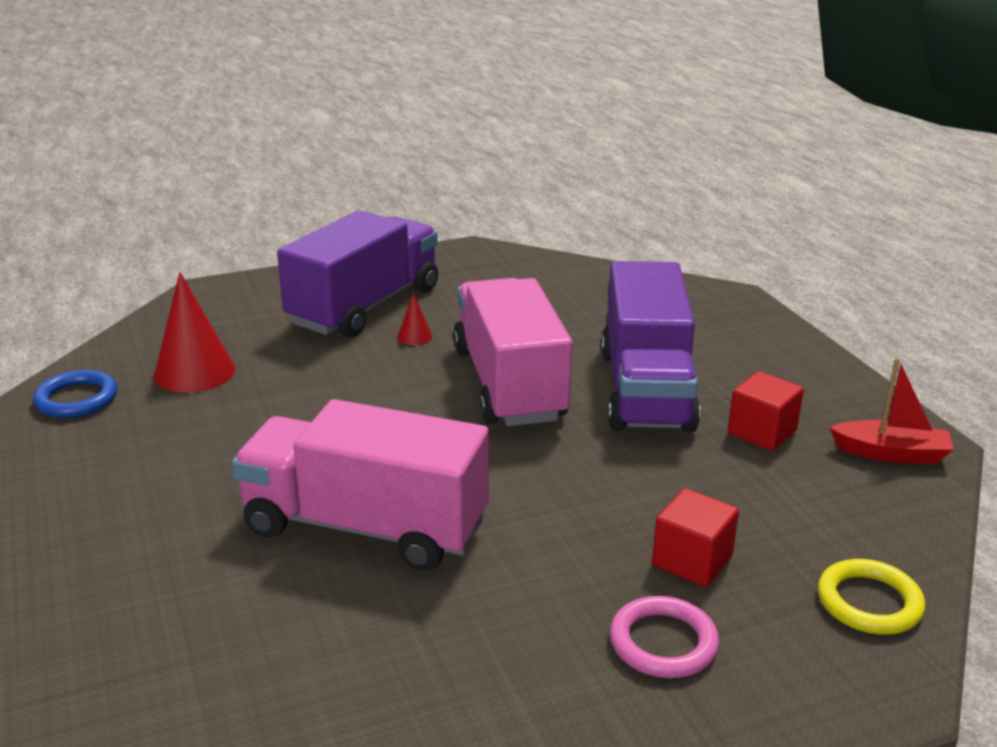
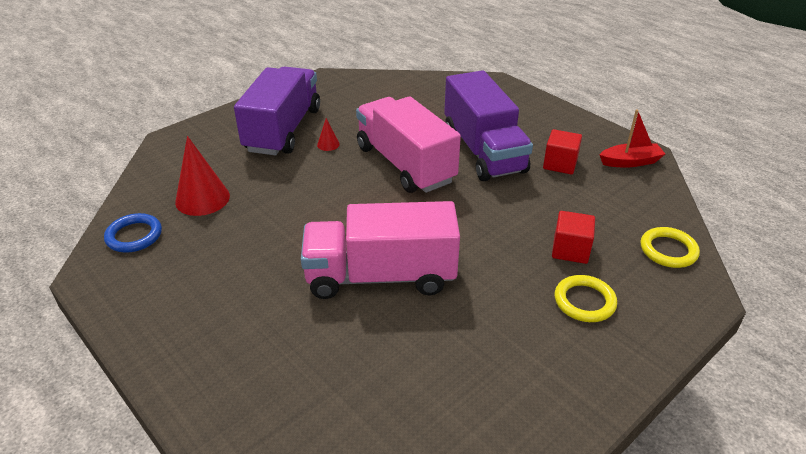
camera: 20 degrees left, 10 degrees up
pink ring [610,596,719,678] -> yellow ring [555,275,617,322]

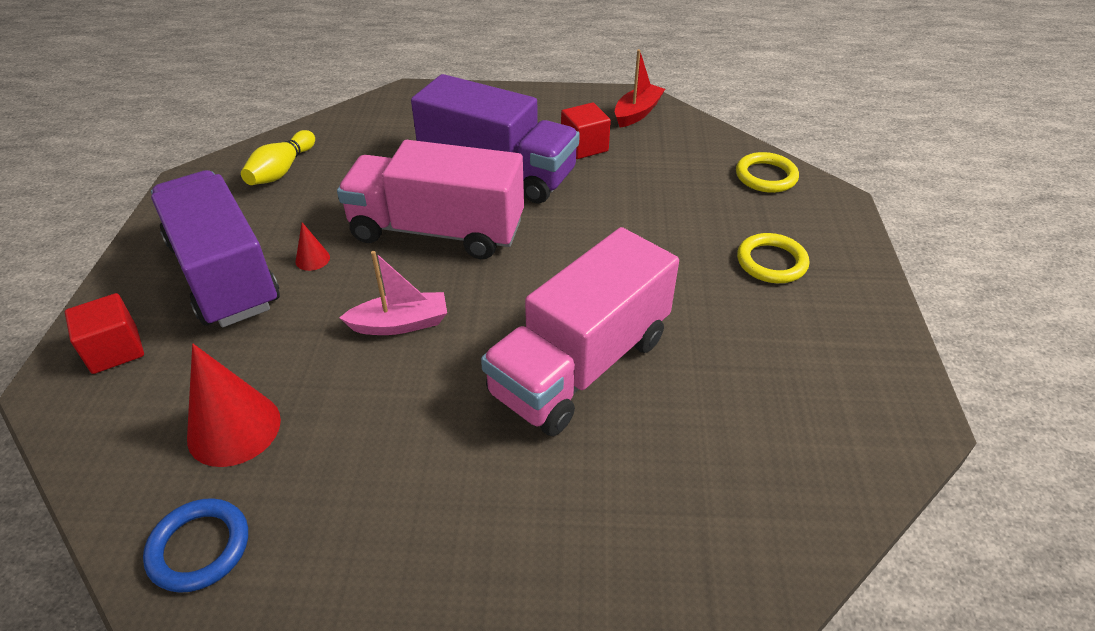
camera: 45 degrees left, 5 degrees up
red cube [552,211,595,264] -> red cube moved to [65,293,144,374]
none -> yellow bowling pin [241,130,315,185]
none -> pink boat [339,251,447,335]

